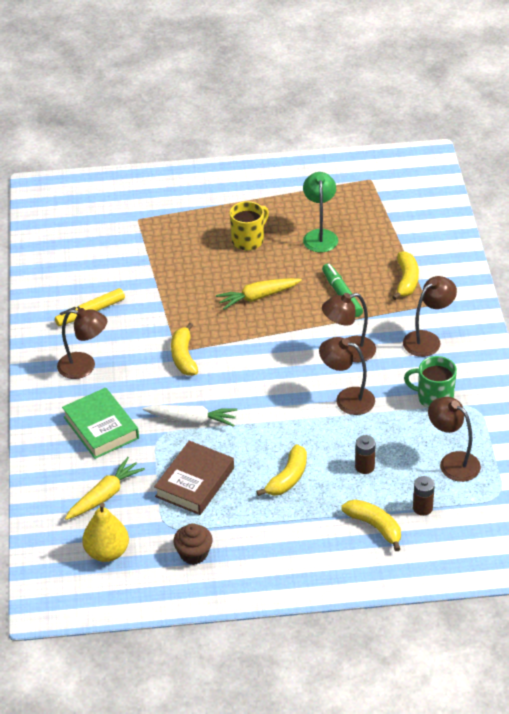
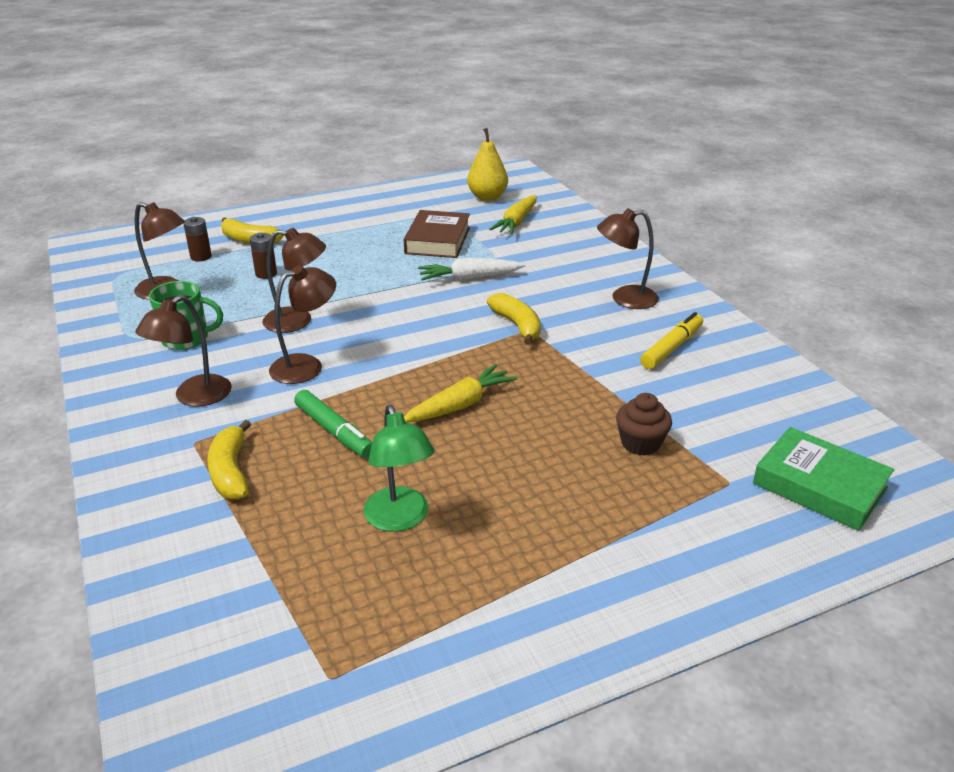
camera: 160 degrees right, 10 degrees down
green book [62,387,139,459] -> green book moved to [753,427,894,531]
brown cupcake [173,523,213,565] -> brown cupcake moved to [616,393,672,456]
yellow mug [230,201,269,250] -> none
yellow banana [256,444,307,496] -> none

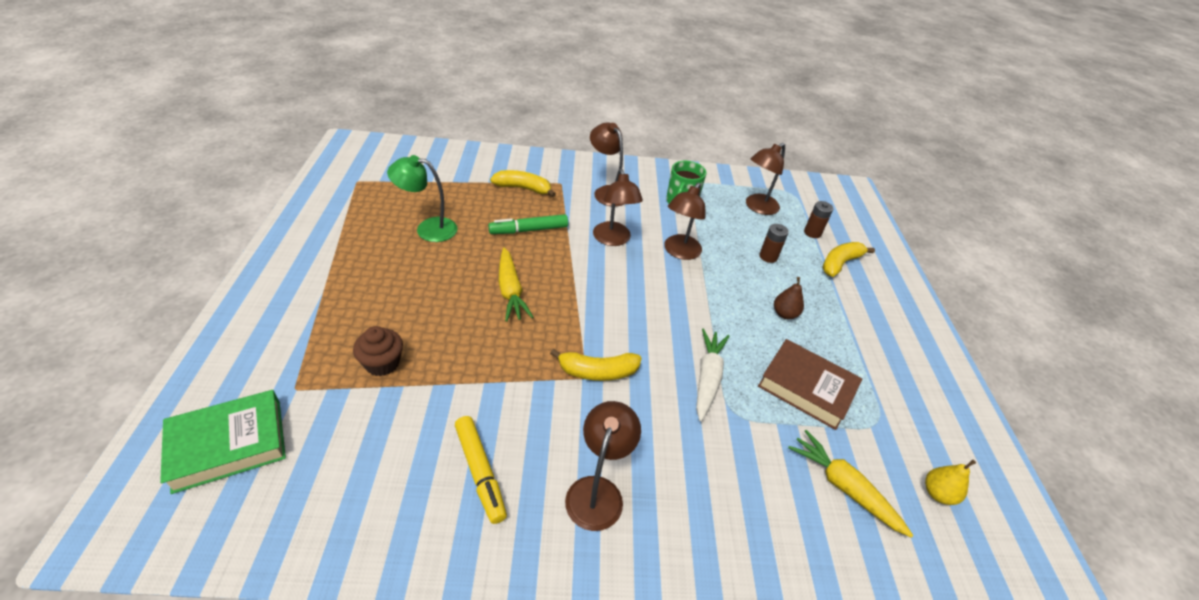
camera: 110 degrees right, 10 degrees up
yellow pear [467,128,508,201] -> yellow pear [925,460,976,505], size x0.62
none -> brown pear [774,277,804,319]

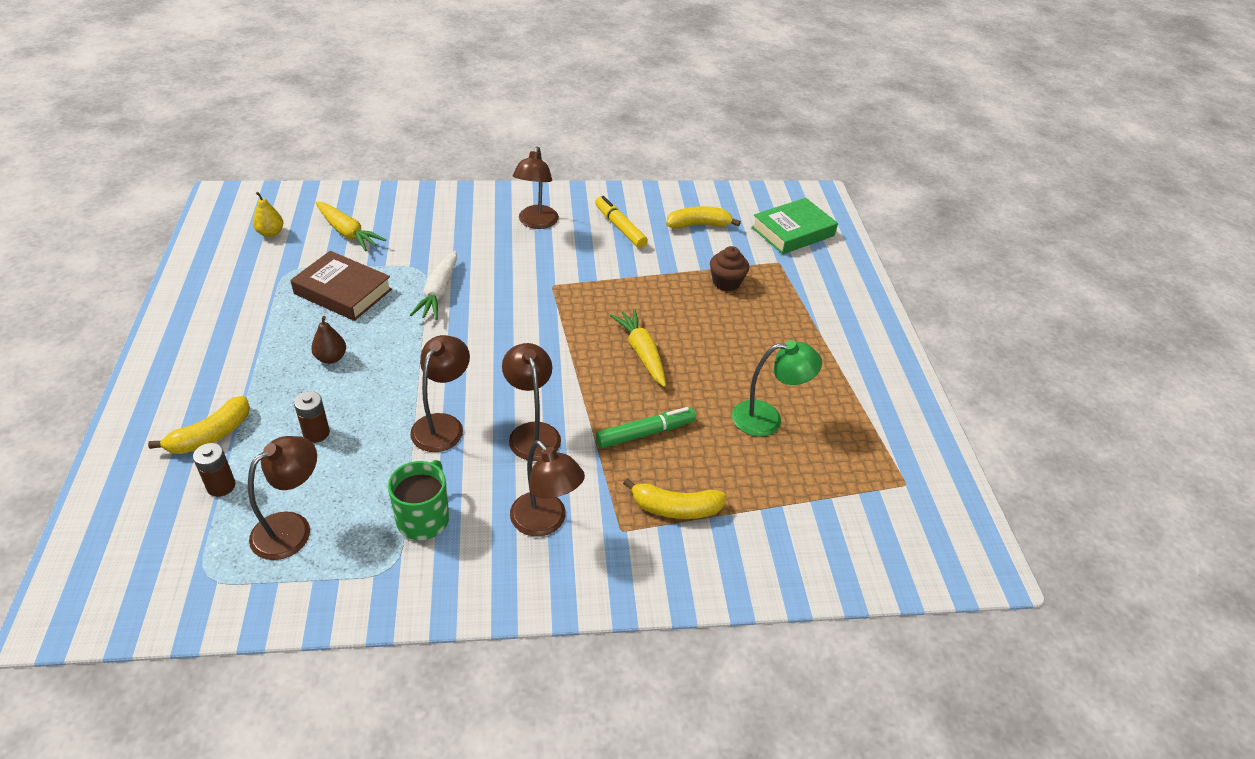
camera: 175 degrees right, 0 degrees up
yellow banana [550,349,642,381] -> yellow banana moved to [666,206,741,229]

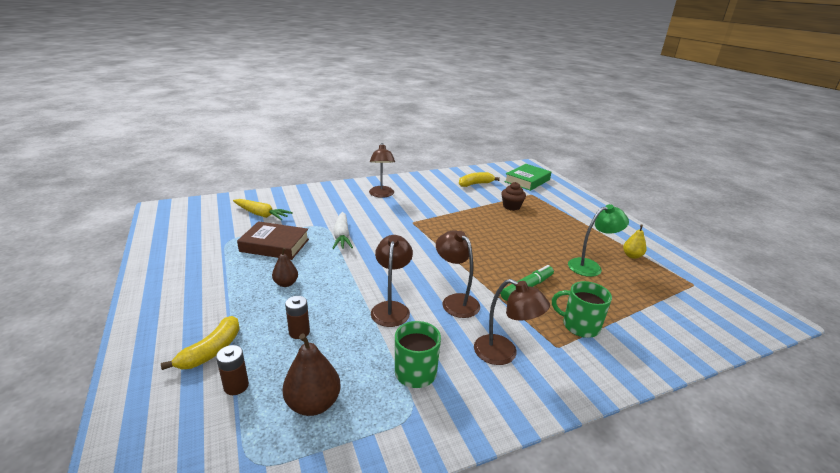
camera: 15 degrees left, 15 degrees down
brown lamp [248,436,317,560] -> brown pear [282,333,341,416]
yellow pear [253,192,283,237] -> yellow pear moved to [623,225,646,259]
yellow marker [595,196,648,248] -> none
yellow carrot [610,309,666,387] -> none
yellow banana [623,478,727,519] -> green mug [552,281,612,338]

